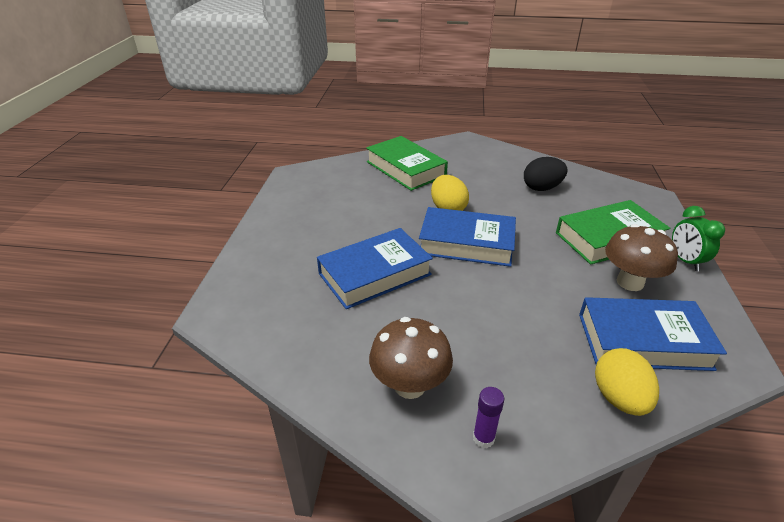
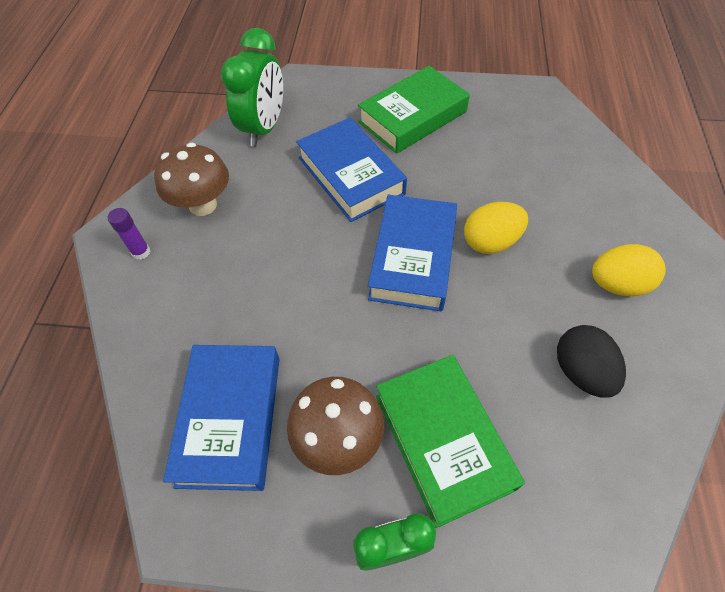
camera: 90 degrees right, 20 degrees up
green book [366,136,448,191] -> green book moved to [358,66,470,154]
yellow egg [595,348,659,416] -> yellow egg moved to [592,244,666,296]
none -> green clock [221,28,283,147]

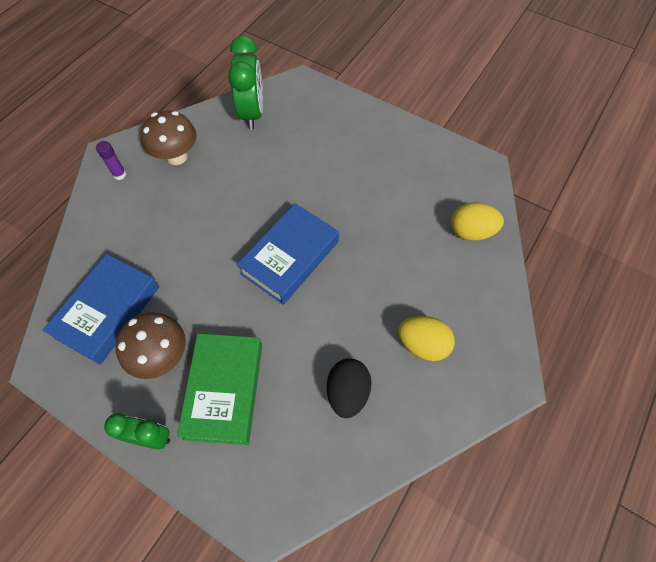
camera: 25 degrees right, 5 degrees up
green clock [221,28,283,147] -> green clock turned 45 degrees counterclockwise [228,36,263,130]
blue book [296,118,407,222] -> none
green book [358,66,470,154] -> none
yellow egg [464,202,528,254] -> yellow egg moved to [451,203,504,241]

